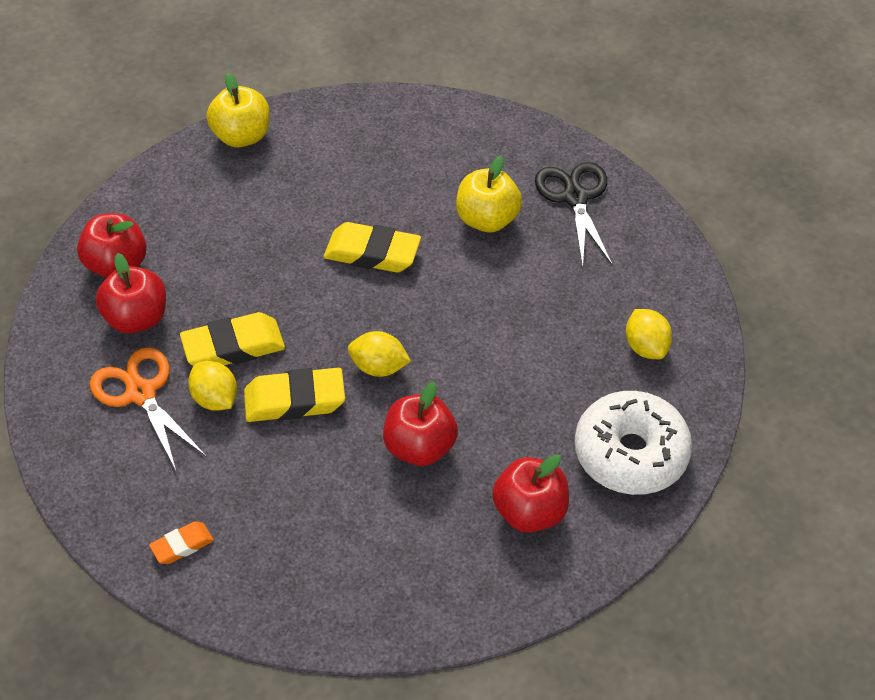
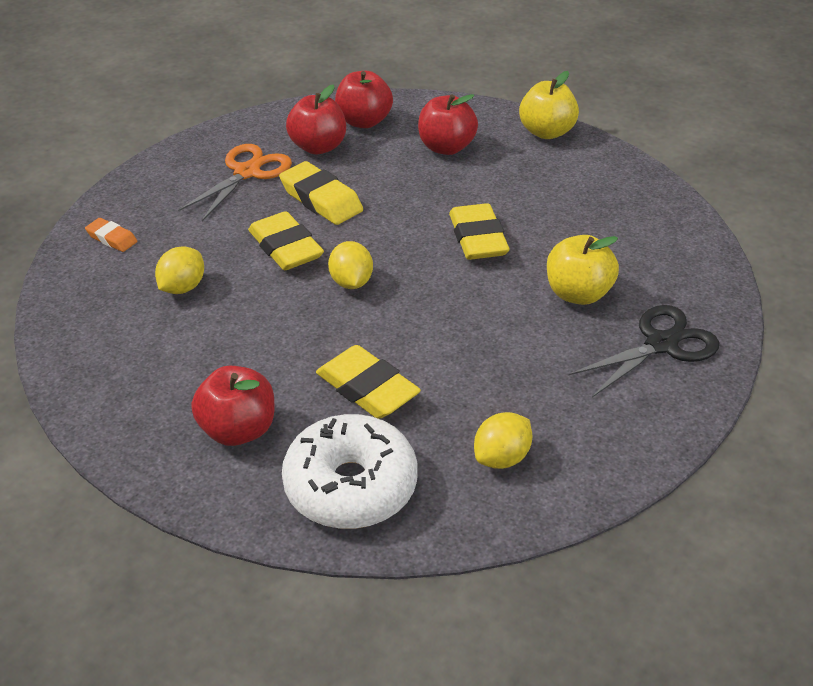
camera: 65 degrees right, 10 degrees down
yellow lemon [188,361,237,411] -> yellow lemon moved to [155,246,204,294]
red apple [383,382,458,466] -> red apple moved to [418,94,478,155]
none -> yellow eraser [316,345,421,419]

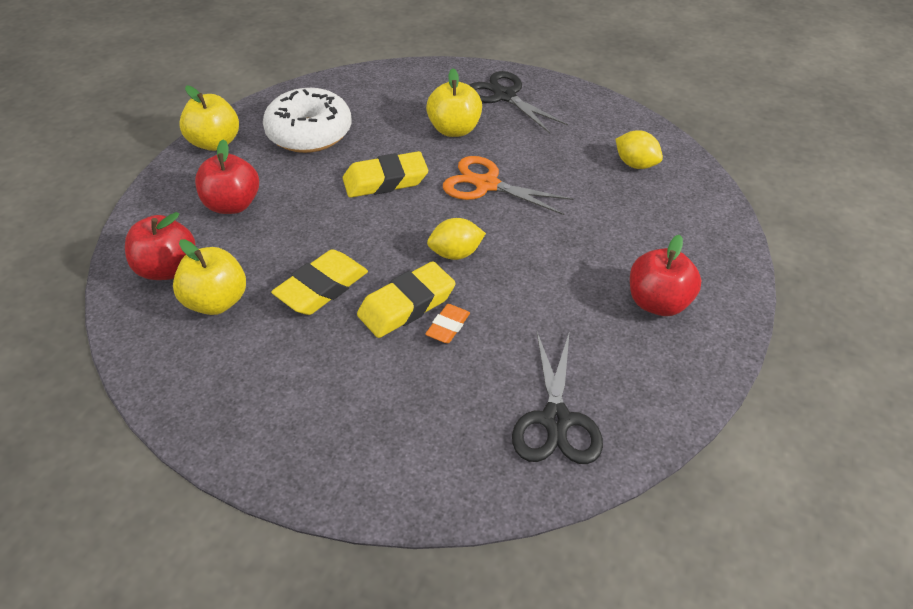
camera: 95 degrees left, 5 degrees up
orange eraser [85,218,137,252] -> orange eraser moved to [425,304,470,343]
yellow lemon [155,246,204,294] -> none
orange scissors [178,144,292,221] -> orange scissors moved to [443,156,574,215]
white donut [282,414,418,529] -> white donut moved to [263,88,351,153]
red apple [286,85,346,154] -> yellow apple [173,239,246,315]
yellow eraser [316,345,421,419] -> none
none -> black scissors [512,331,603,464]

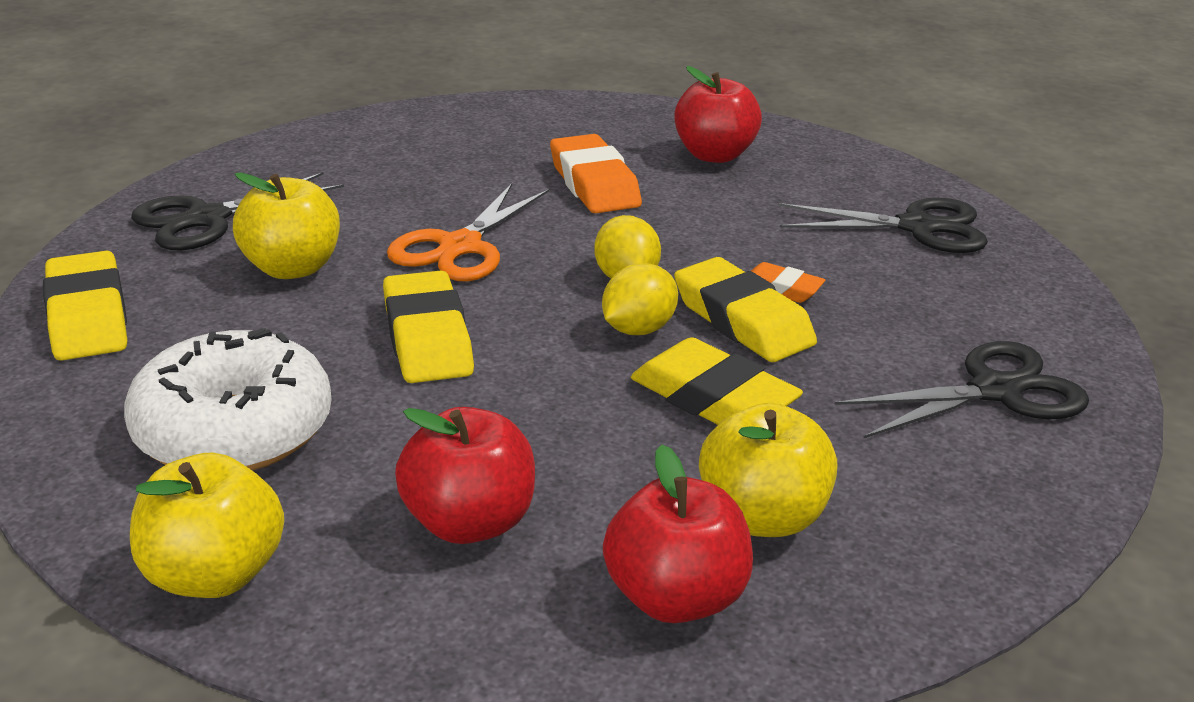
camera: 90 degrees left, 15 degrees down
yellow lemon [615,130,663,169] -> yellow lemon moved to [602,263,678,335]
none -> yellow eraser [43,251,127,361]
none -> orange eraser [550,134,642,213]
none -> black scissors [834,341,1089,439]

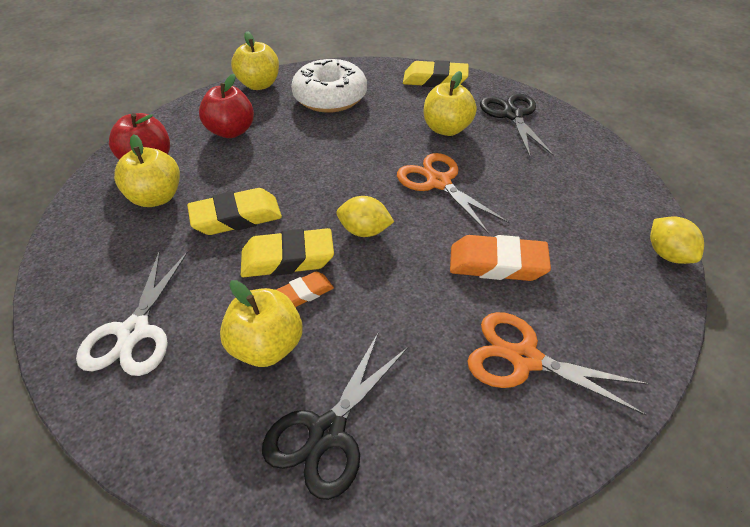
camera: 120 degrees right, 15 degrees up
yellow eraser [383,271,474,383] -> none
yellow lemon [602,263,678,335] -> yellow lemon moved to [650,216,704,264]
red apple [674,66,762,163] -> orange scissors [467,312,649,416]
black scissors [834,341,1089,439] -> white scissors [76,250,188,376]
none -> yellow apple [220,280,302,367]

